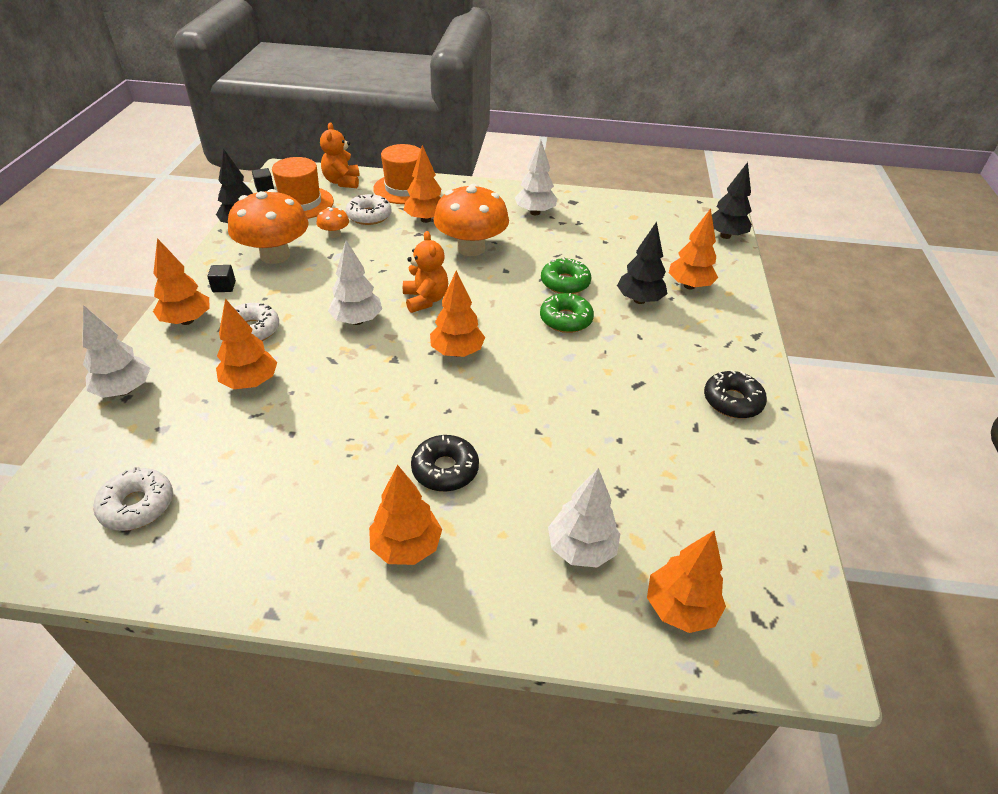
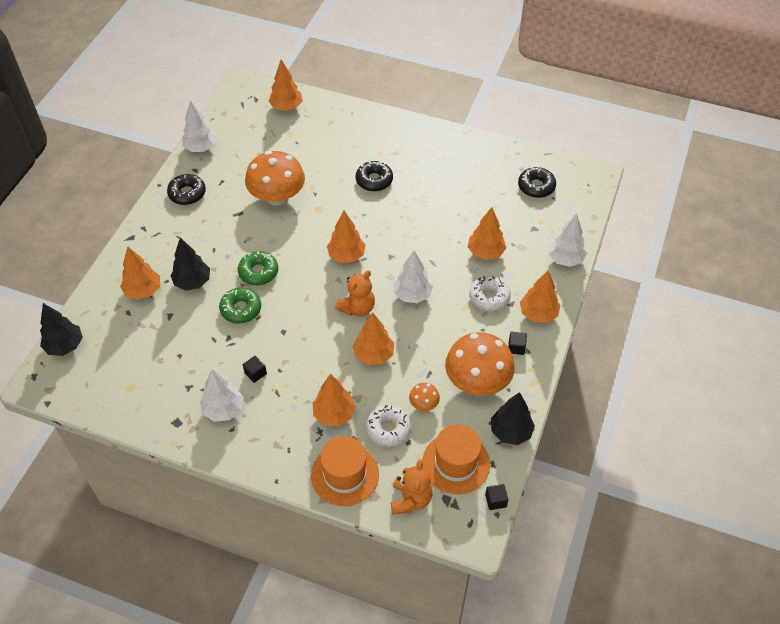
camera: 165 degrees left, 10 degrees up
white donut [93,467,173,531] -> black donut [518,167,556,198]
orange tree [369,465,442,565] -> orange tree moved to [353,313,394,365]
orange teddy bear [403,231,448,313] -> orange teddy bear turned 135 degrees counterclockwise [335,270,375,316]
orange mushroom [434,184,509,256] -> orange mushroom moved to [245,151,305,206]
white tree [548,468,620,567] -> white tree moved to [182,100,217,152]
none -> black cube [243,355,267,383]

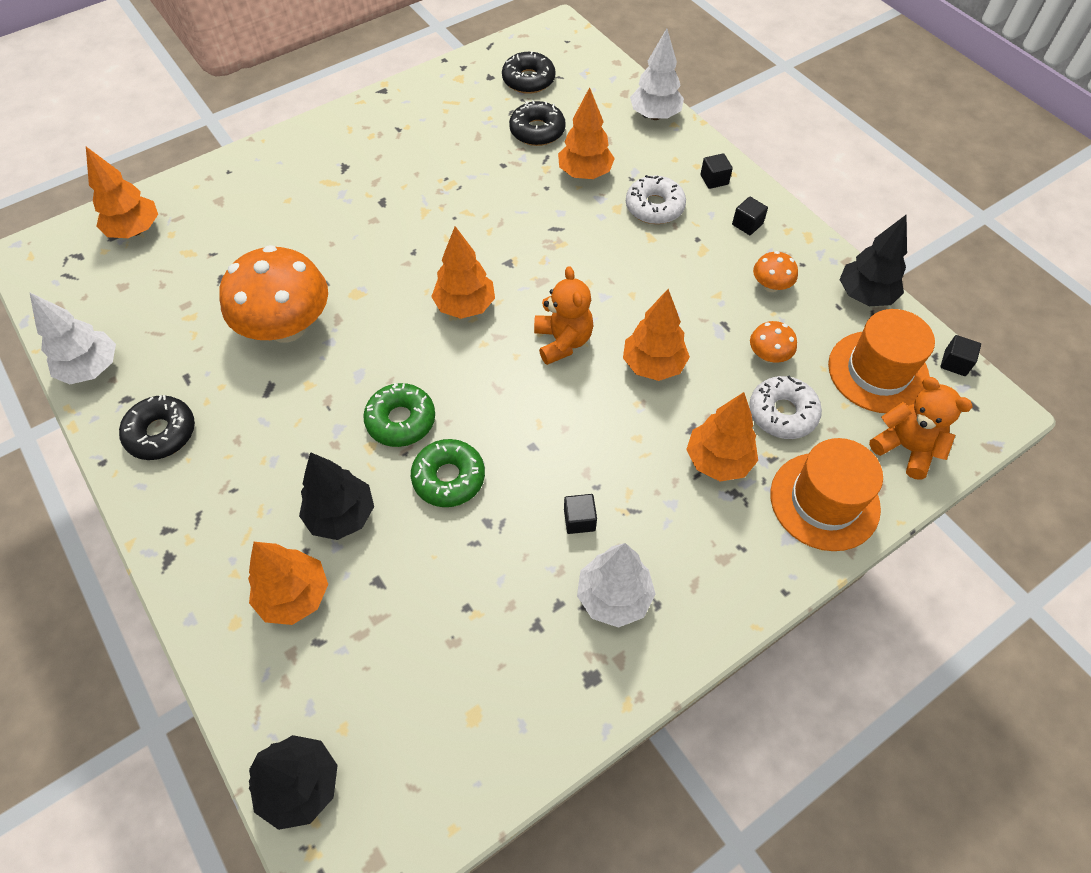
camera: 55 degrees left, 5 degrees up
black donut [356,161,393,191] -> black donut moved to [509,100,566,146]
white tree [393,251,433,303] -> none
orange mushroom [445,332,515,396] -> orange mushroom [753,251,798,292], size x0.44
orange tree [520,271,561,323] -> black cube [701,153,733,189]

